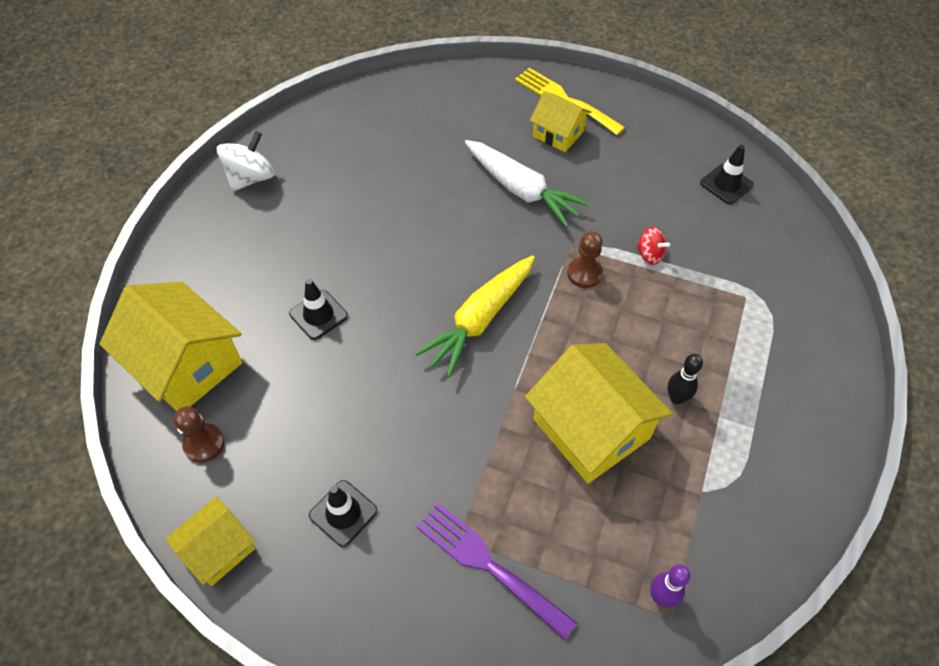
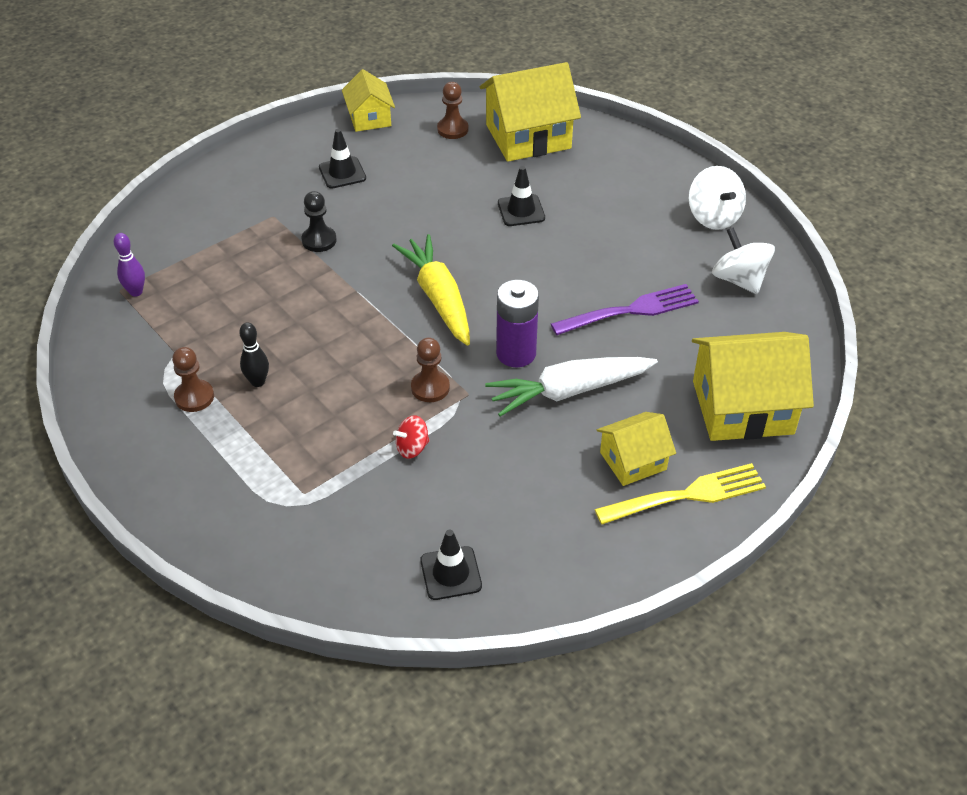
camera: 120 degrees right, 10 degrees down
purple fork [416,502,577,640] -> purple fork moved to [551,284,699,335]
yellow house [525,343,673,483] -> yellow house moved to [692,332,814,441]
none -> brown pawn [172,347,214,412]
none -> black pawn [302,191,337,252]
none -> purple battery [496,280,539,367]
none -> white spinning top [712,227,775,294]

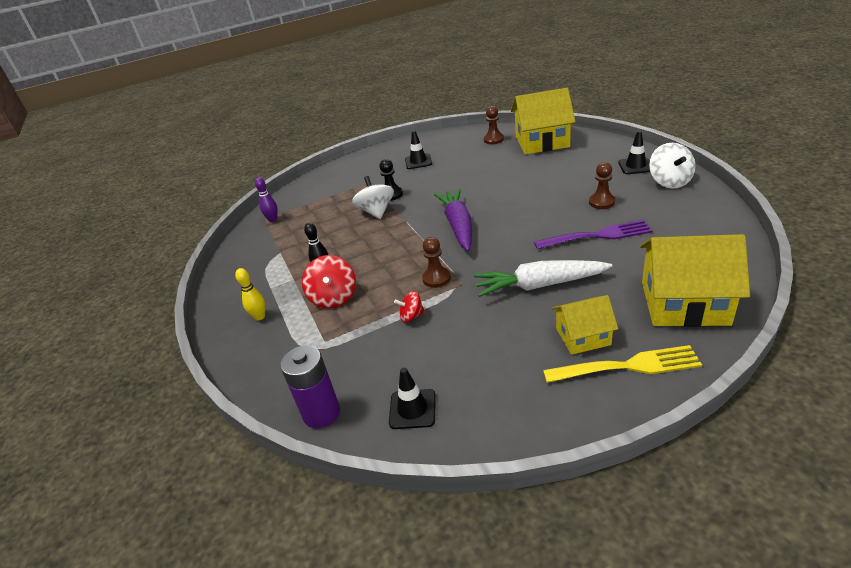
camera: 20 degrees right, 10 degrees down
brown pawn [172,347,214,412] -> brown pawn moved to [589,162,616,209]
yellow house [342,69,395,132] -> none
yellow carrot [392,234,470,346] -> purple carrot [434,188,472,251]
purple battery [496,280,539,367] -> purple battery moved to [280,345,340,429]
black traffic cone [498,166,545,226] -> black traffic cone moved to [618,131,650,174]
white spinning top [712,227,775,294] -> white spinning top moved to [352,176,394,219]
none -> yellow bowling pin [235,268,265,321]
none -> red spinning top [302,255,356,308]

